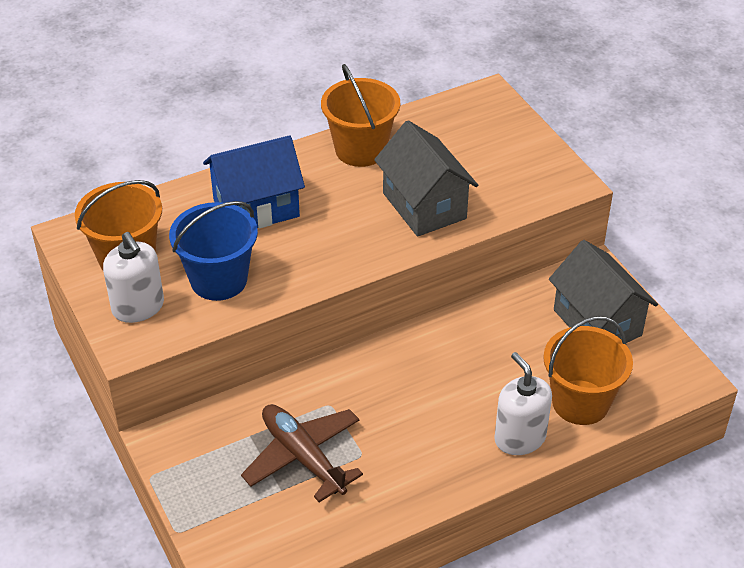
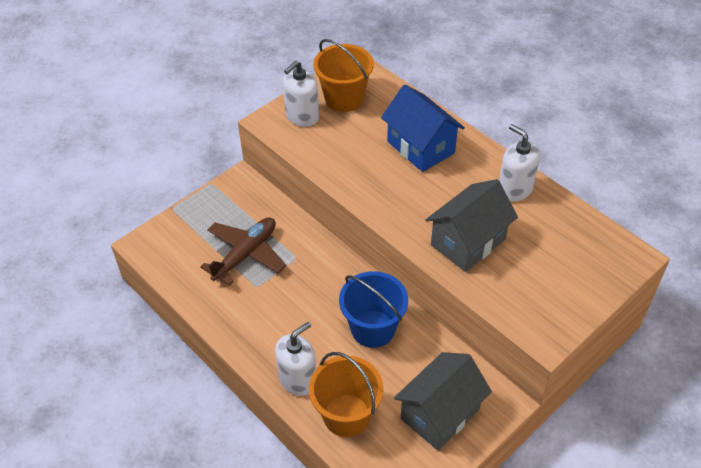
camera: 75 degrees right, 5 degrees up
blue bucket [169,201,258,301] -> blue bucket moved to [339,271,408,348]
orange bucket [321,64,400,167] -> white soap dispenser [499,124,540,202]

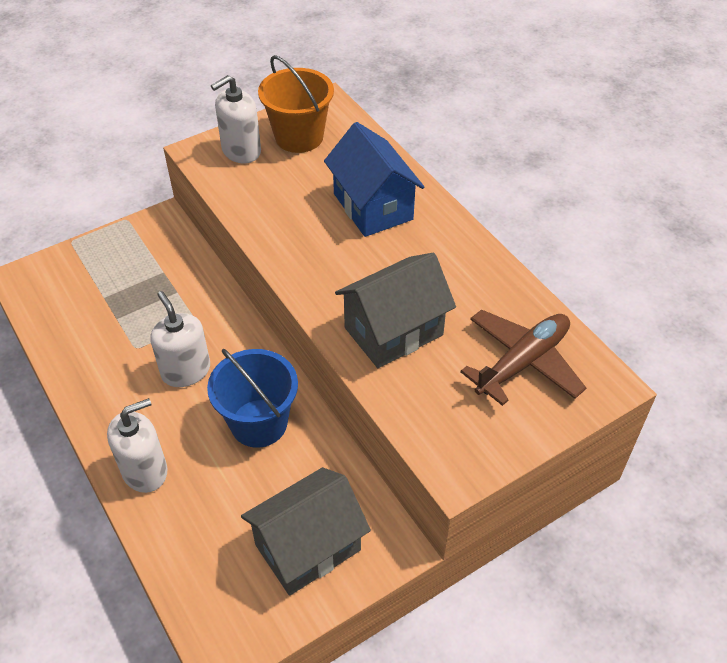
camera: 10 degrees right, 0 degrees up
brown plane [201,217,286,286] -> brown plane moved to [460,310,586,406]
orange bucket [309,352,384,437] -> none
white soap dispenser [499,124,540,202] -> white soap dispenser moved to [151,291,210,387]

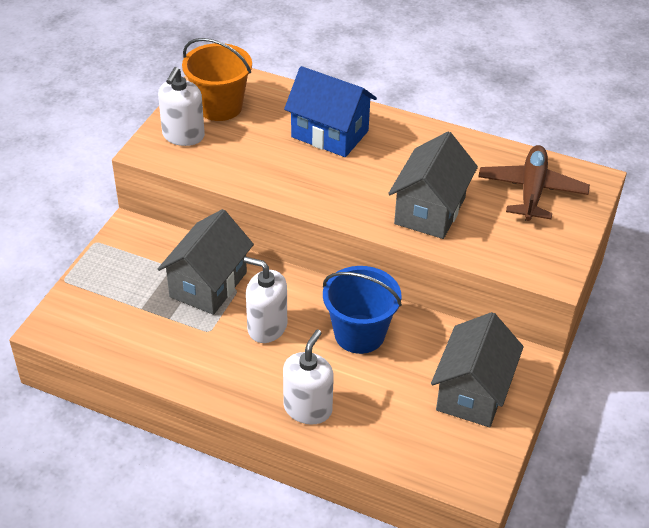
camera: 35 degrees left, 5 degrees down
none -> grey house [158,209,254,315]

